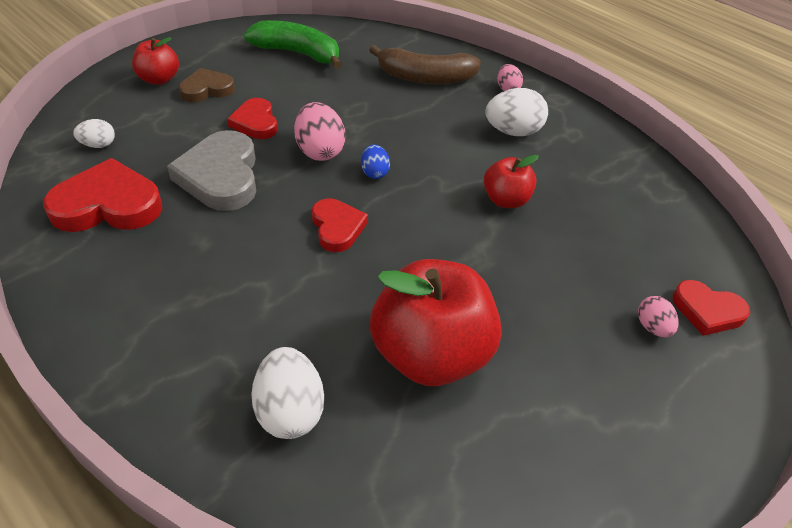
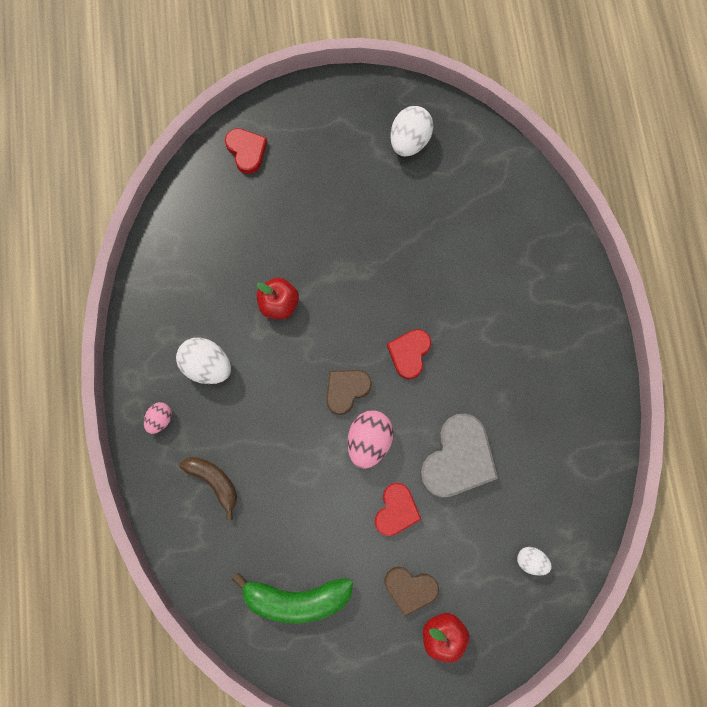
camera: 140 degrees left, 30 degrees up
red heart [43,158,162,232] -> none
green banana [244,20,342,69] -> green banana turned 60 degrees counterclockwise [232,572,353,624]
white egg [251,347,324,439] -> white egg moved to [390,106,433,156]
blue egg [361,145,390,179] -> brown heart [326,370,372,415]
brown banana [369,45,481,84] -> brown banana [180,457,237,520], size x0.66
red apple [370,259,502,386] -> none
pink egg [638,296,678,337] -> none

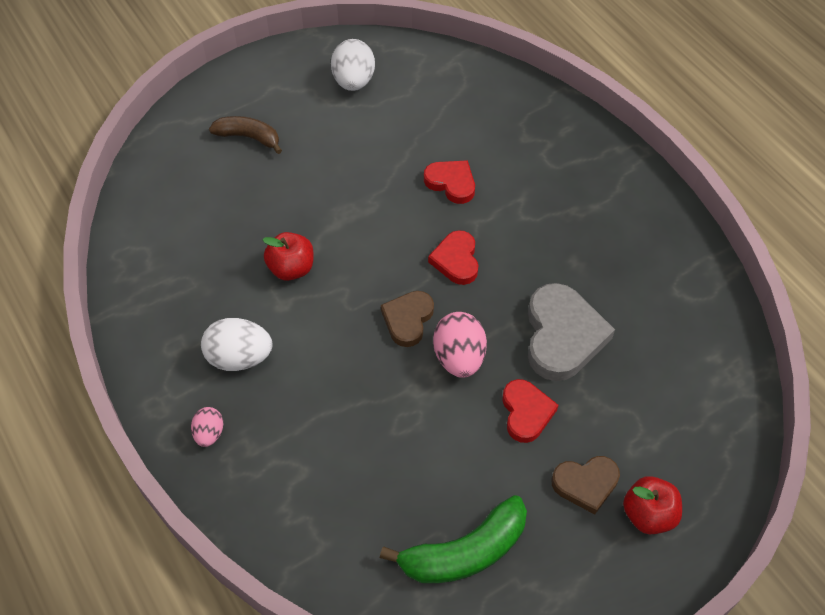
camera: 25 degrees left, 20 degrees down
brown banana [180,457,237,520] -> brown banana moved to [209,116,282,154]
red heart [225,128,267,174] -> red heart moved to [424,160,475,204]
white egg [517,547,552,576] -> none

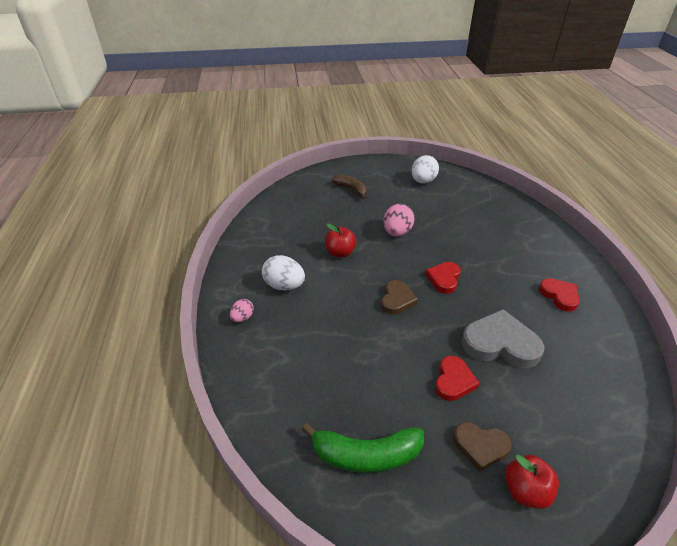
camera: 25 degrees right, 15 degrees down
brown heart [381,291,434,347] -> brown heart turned 150 degrees clockwise [381,280,418,315]
red heart [424,160,475,204] -> red heart moved to [539,278,580,312]
pink egg [433,312,487,378] -> pink egg moved to [383,204,414,237]
grey heart [528,283,615,381] -> grey heart turned 105 degrees counterclockwise [461,309,545,368]

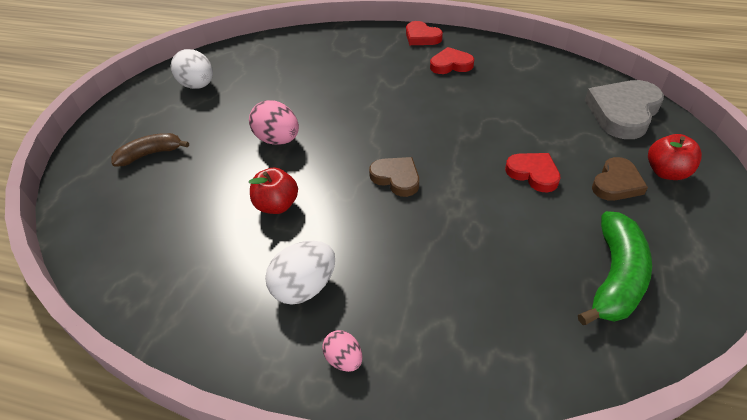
camera: 65 degrees left, 5 degrees up
red heart [425,262,461,294] -> red heart moved to [406,21,443,45]
grey heart [461,309,545,368] -> grey heart moved to [585,80,664,139]

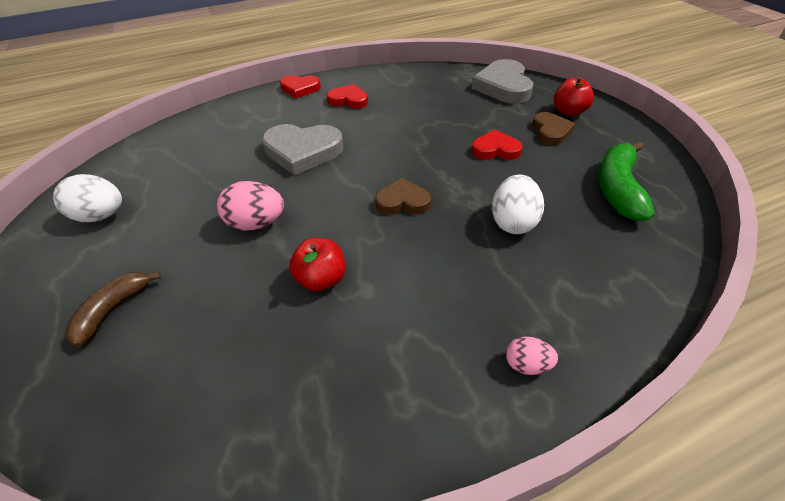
camera: 40 degrees left, 0 degrees up
white egg [265,241,335,305] -> white egg moved to [492,175,544,234]
red heart [430,47,474,74] -> red heart turned 60 degrees clockwise [326,84,368,109]
green banana [578,211,652,325] -> green banana turned 150 degrees counterclockwise [598,141,655,221]
none -> grey heart [262,124,343,176]

